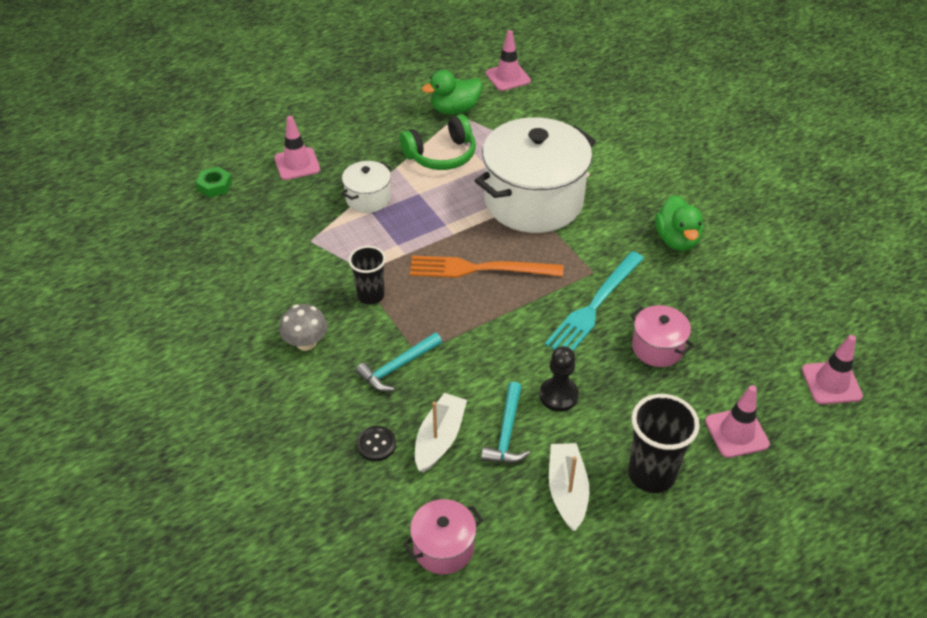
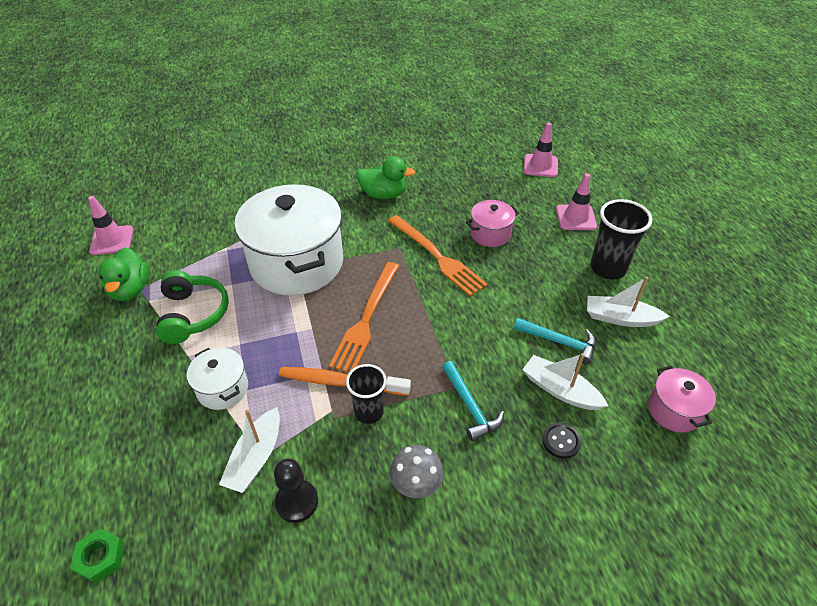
camera: 75 degrees left, 0 degrees up
pink traffic cone [274,116,320,180] -> none
black pawn [539,346,579,412] -> black pawn moved to [274,458,318,523]
turquoise fork [545,251,644,351] -> orange fork [388,215,488,296]
none -> white boat [219,407,280,493]
none -> orange toothbrush [279,367,411,396]

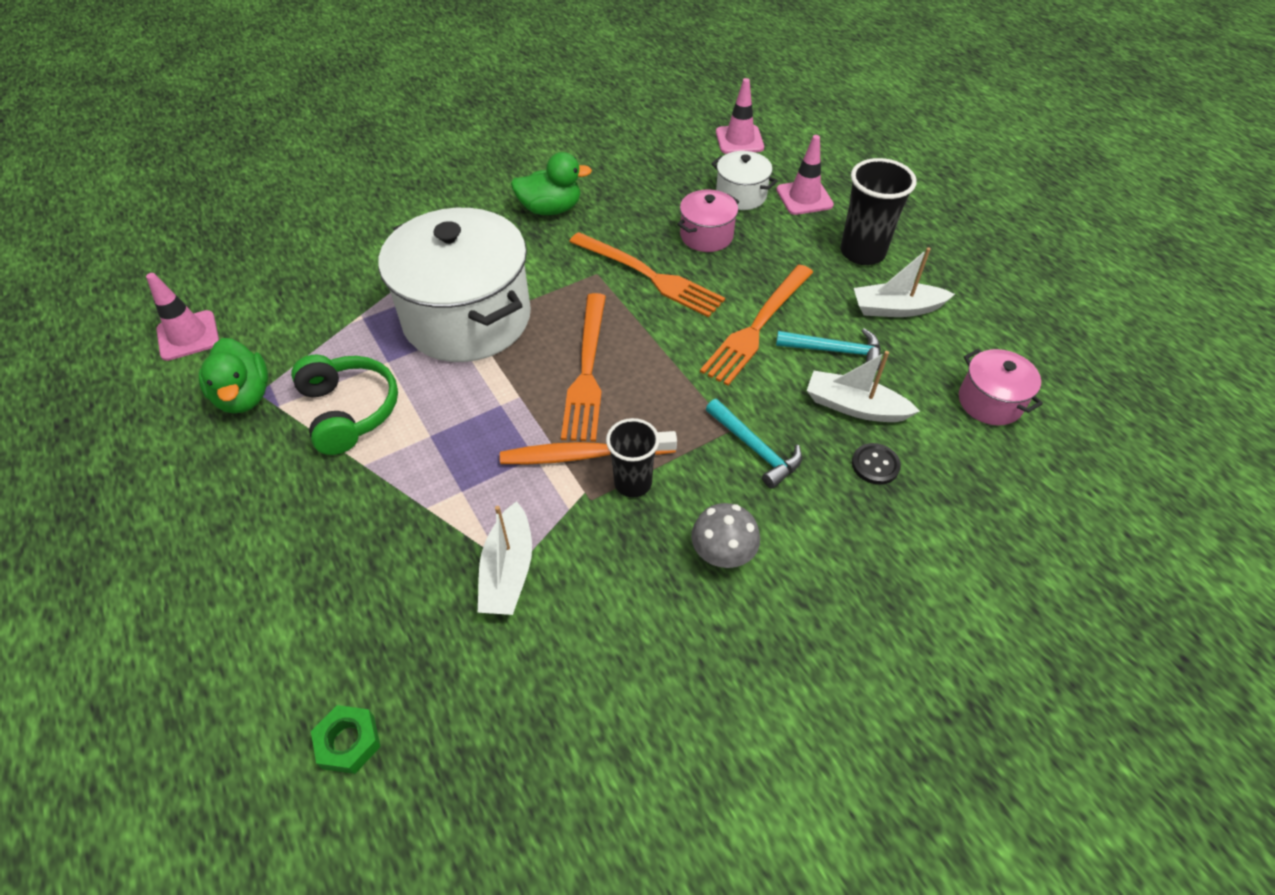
camera: 15 degrees left, 5 degrees up
white pot [187,348,248,410] -> white pot moved to [711,151,777,210]
black pawn [274,458,318,523] -> none
none -> orange fork [700,265,813,386]

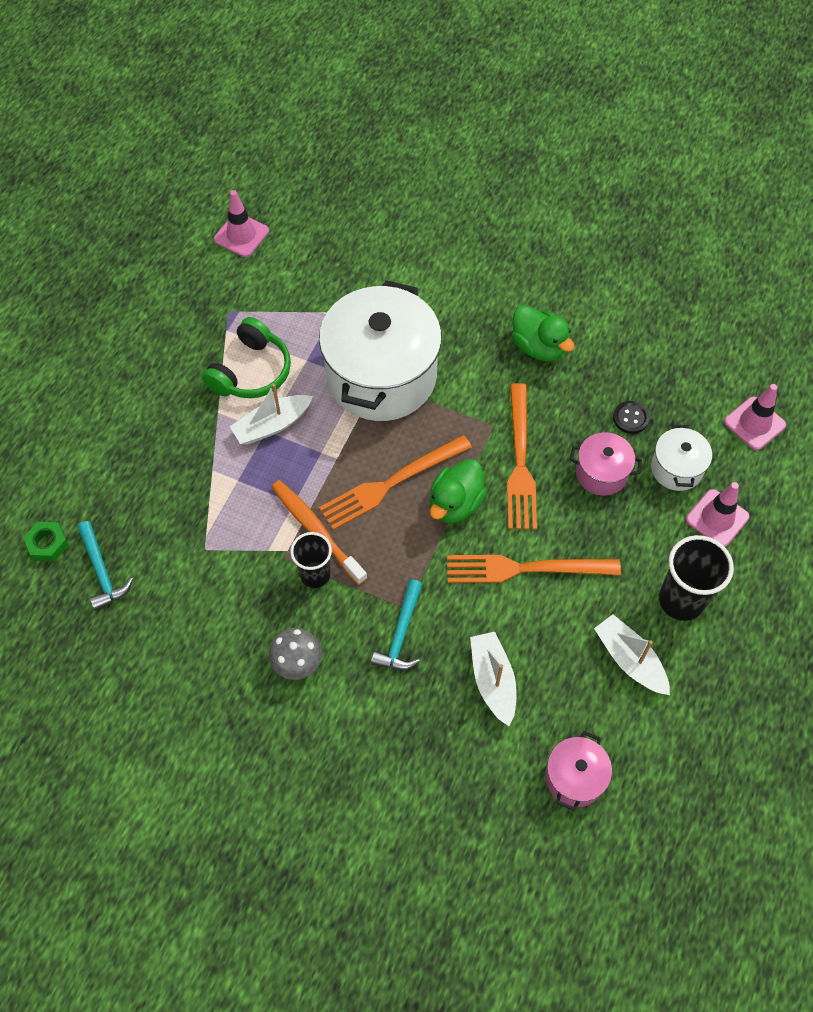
camera: 55 degrees right, 10 degrees up
green duck [199,338,268,413] -> green duck moved to [430,459,487,523]
white boat [478,501,532,615] -> white boat moved to [230,384,313,445]
turquoise hammer [776,328,881,370] -> turquoise hammer moved to [77,521,133,610]
black button [852,443,901,485] -> black button moved to [613,401,649,434]

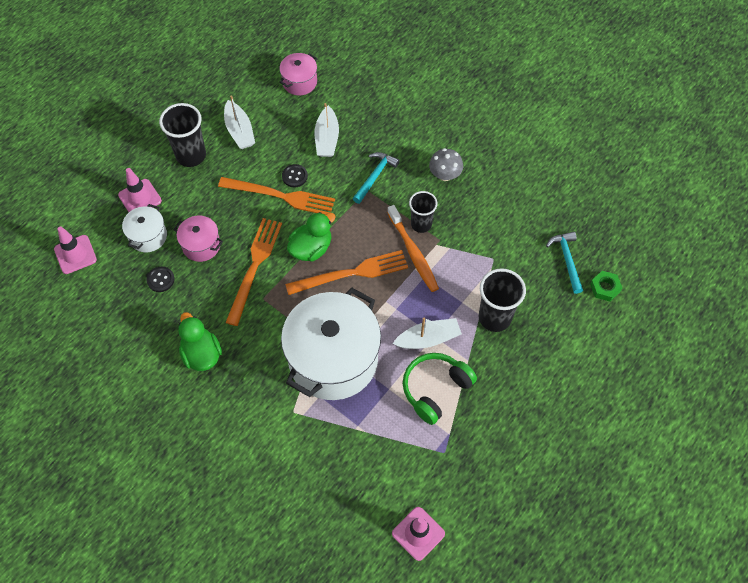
camera: 165 degrees left, 0 degrees up
none -> black button [282,164,308,187]
none -> black cup [479,268,526,332]

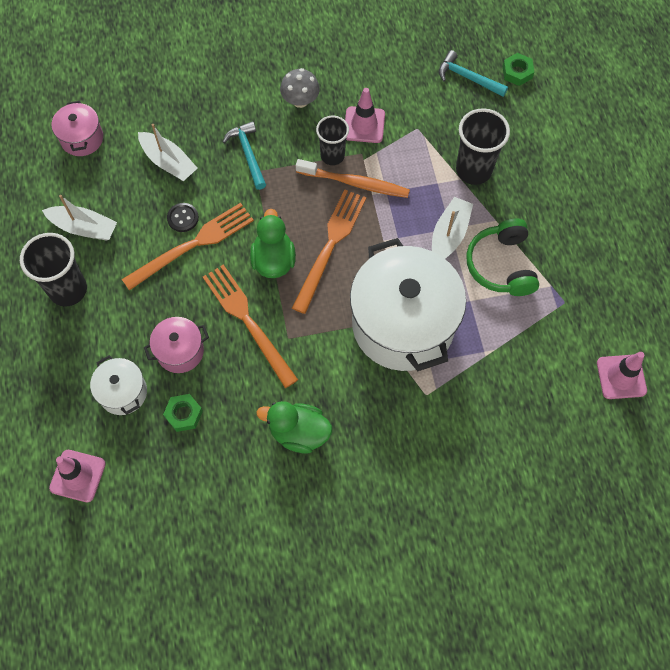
camera: 50 degrees left, 5 degrees up
pink traffic cone [118,168,162,212] -> pink traffic cone moved to [345,88,385,143]
black button [147,267,175,292] -> green nut [163,394,203,432]

